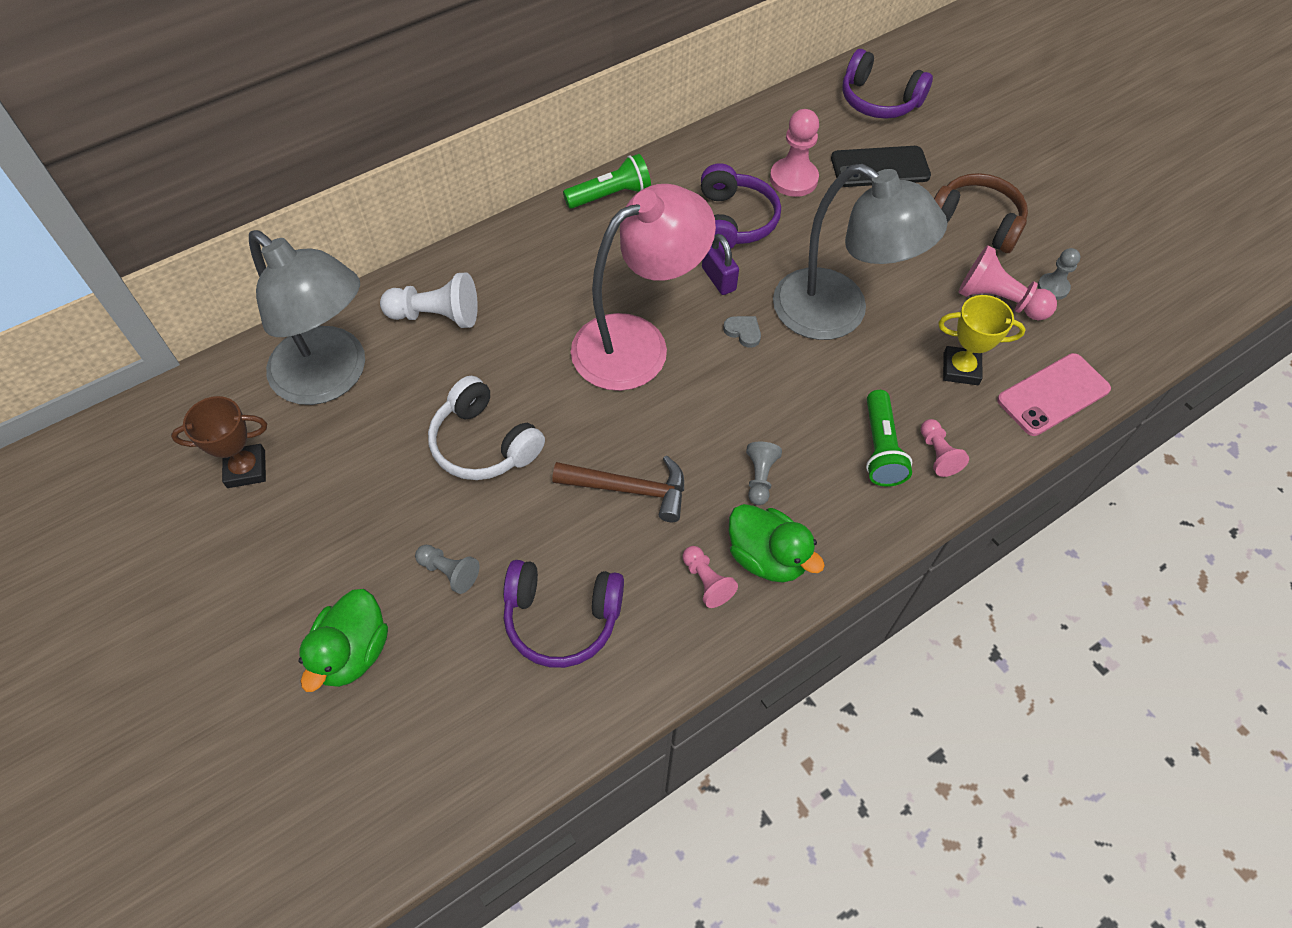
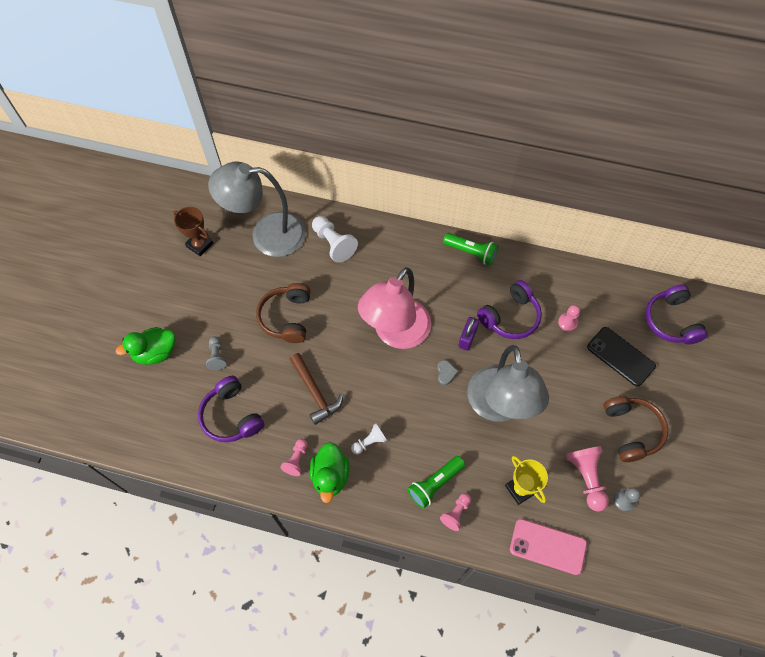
camera: 50 degrees right, 5 degrees up
grey lamp [249,230,365,405] -> grey lamp turned 90 degrees clockwise [208,162,306,257]
white headphones [428,376,545,480] -> brown headphones [256,283,311,343]
pink lamp [571,184,716,391] -> pink lamp turned 105 degrees clockwise [358,267,431,349]
grey pawn [746,442,782,505] -> white pawn [351,424,387,454]
pink pawn [770,109,819,197] -> pink pawn [558,305,580,331], size x0.60

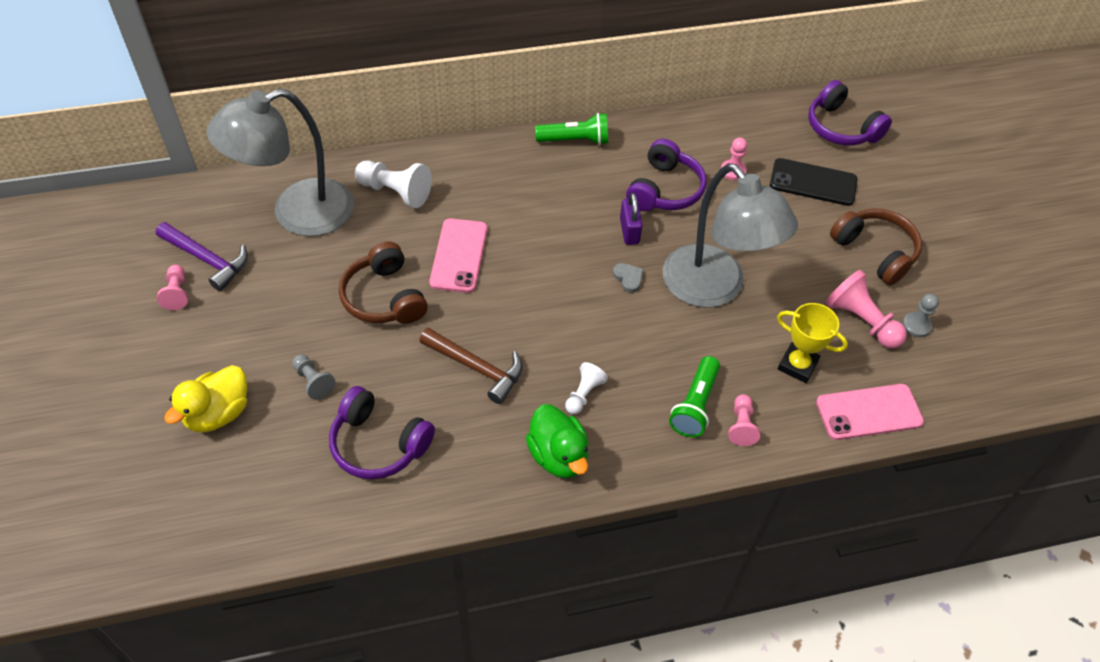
camera: 30 degrees left, 10 degrees down
green duck [116,327,175,365] -> yellow duck [164,365,247,433]
brown trophy [173,207,213,257] -> purple hammer [156,222,248,291]
pink pawn [280,439,308,476] -> pink pawn moved to [157,265,188,310]
pink lamp [358,267,431,349] -> none
none -> pink phone [429,218,488,293]

